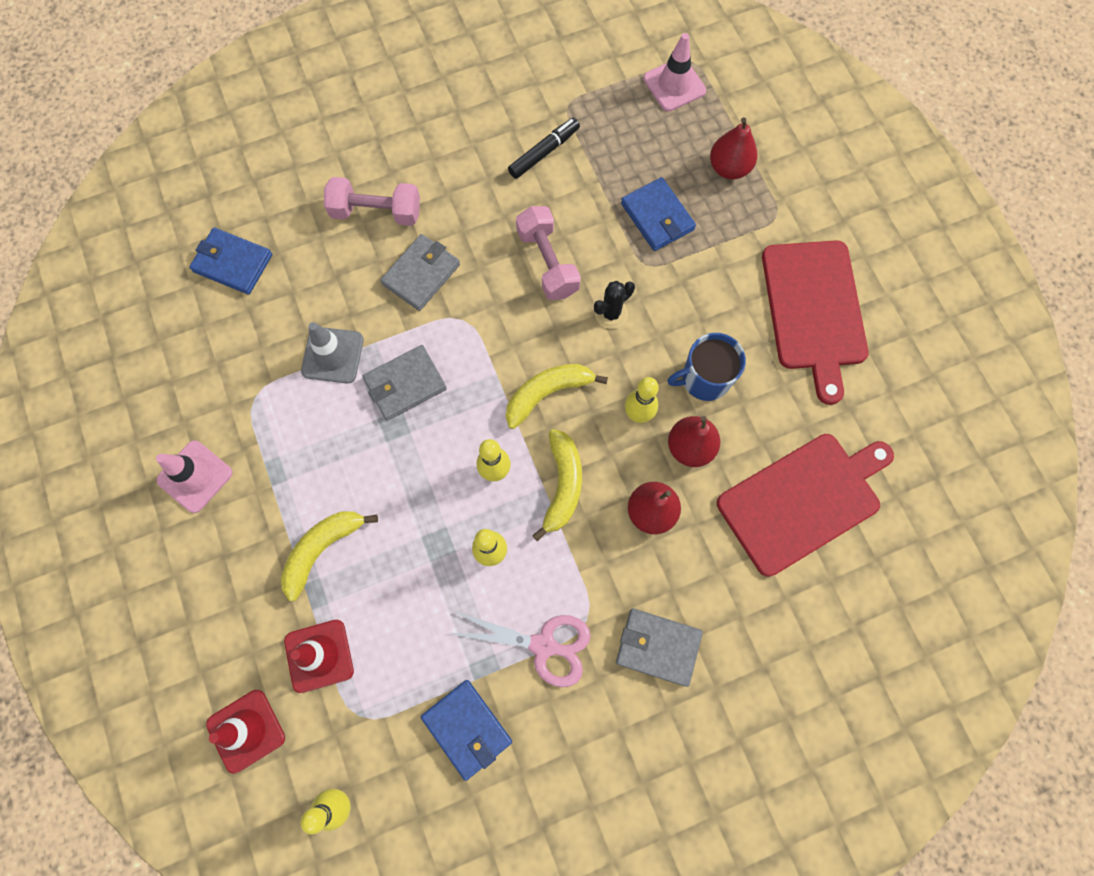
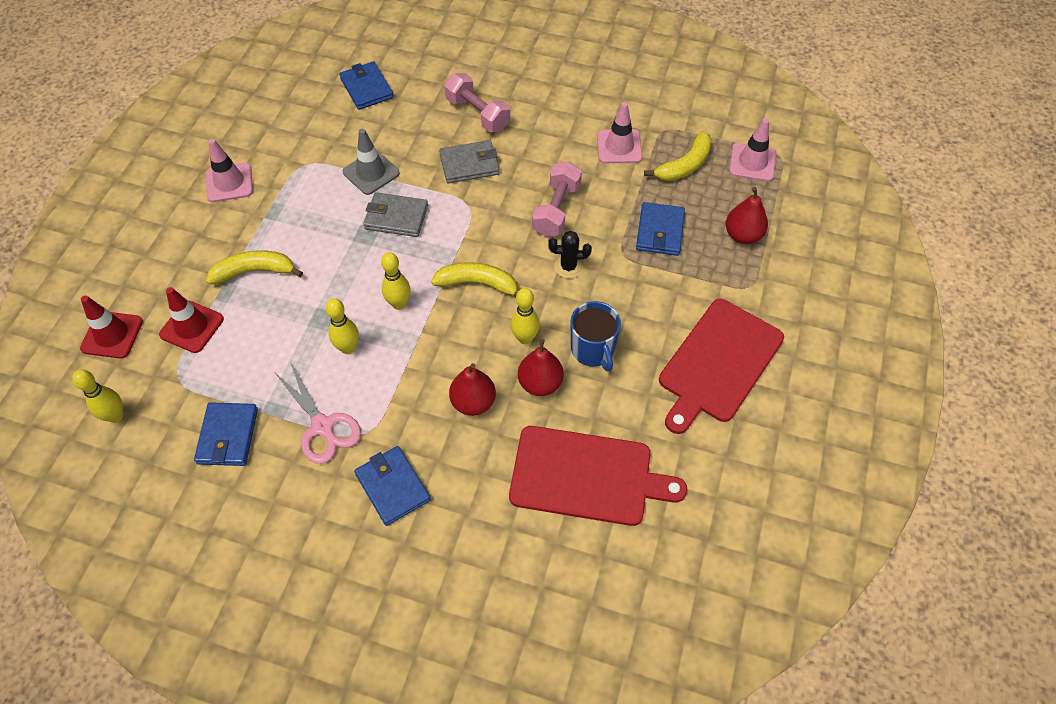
camera: 40 degrees right, 15 degrees down
black marker [508,118,580,179] -> pink traffic cone [597,102,642,163]
yellow banana [532,429,582,542] -> yellow banana moved to [644,130,712,181]
grey wallet [616,608,703,687] -> blue wallet [354,446,431,526]
blue mug [667,333,746,401] -> blue mug turned 135 degrees counterclockwise [570,301,621,371]

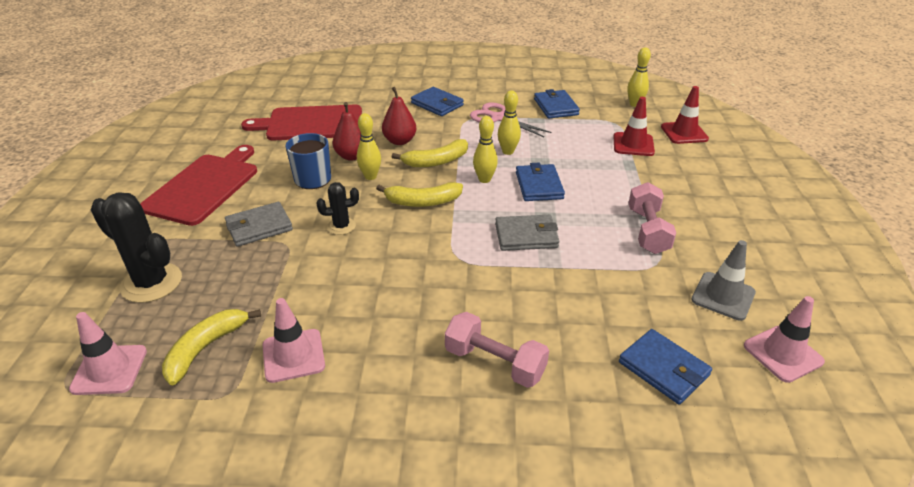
camera: 165 degrees right, 20 degrees down
pink traffic cone [206,139,253,202] -> pink traffic cone moved to [744,296,825,383]
yellow banana [206,250,303,284] -> yellow banana moved to [392,139,468,167]
grey traffic cone [343,129,400,195] -> grey traffic cone moved to [691,240,756,321]
grey wallet [439,140,499,183] -> grey wallet moved to [225,202,293,247]
pink dumbbell [532,161,582,237] -> pink dumbbell moved to [629,182,676,254]
blue wallet [636,202,685,256] -> blue wallet moved to [516,163,565,201]
red pear [726,187,768,244] -> black cactus [91,192,182,303]

